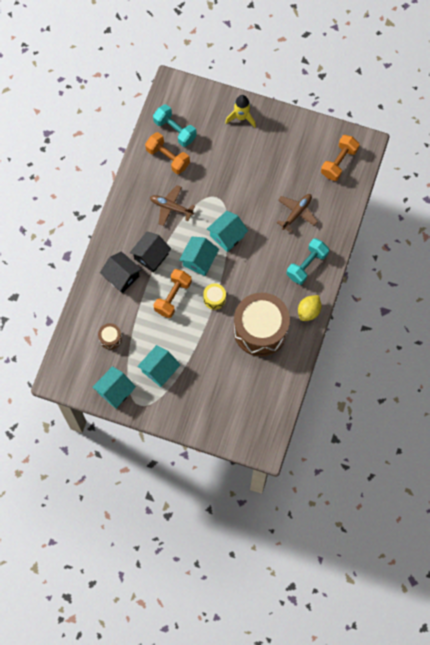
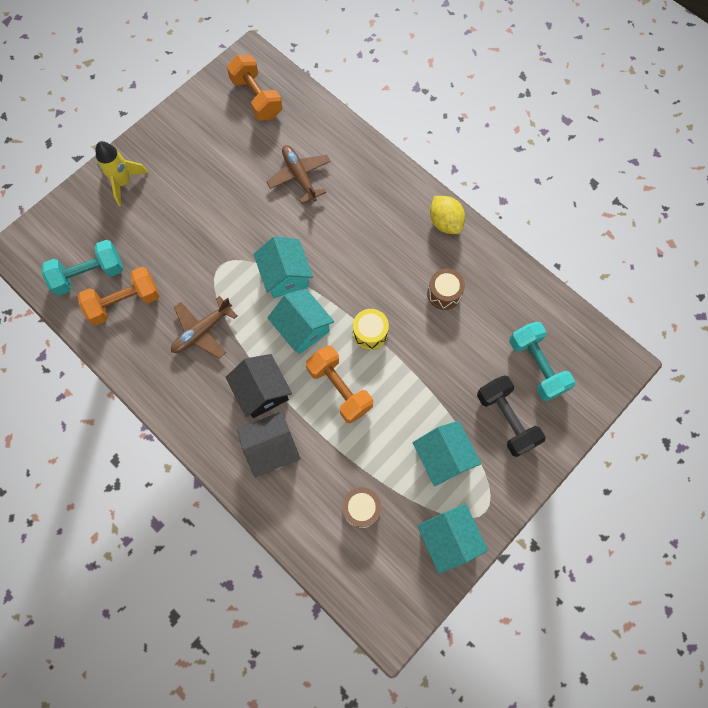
camera: 65 degrees left, 0 degrees up
brown drum [233,293,290,356] -> brown drum [427,269,465,310], size x0.42
turquoise dumbbell [287,238,329,285] -> turquoise dumbbell moved to [509,322,575,401]
none -> black dumbbell [477,375,546,457]

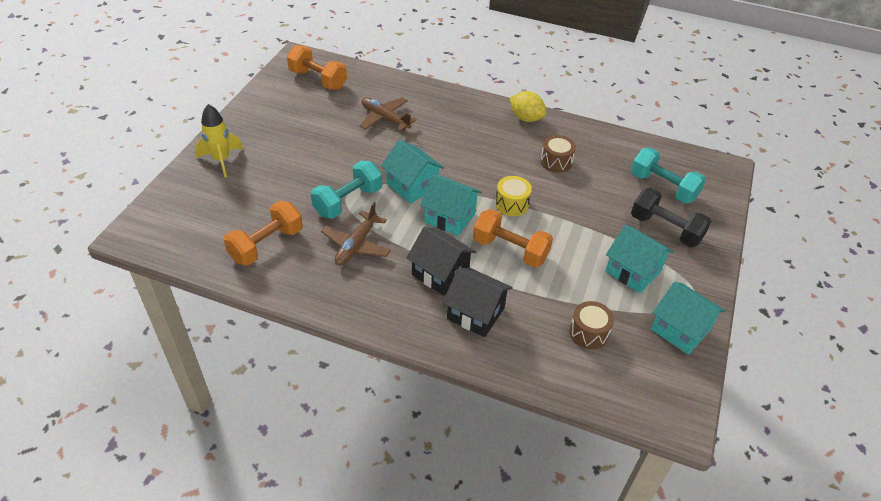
camera: 25 degrees left, 25 degrees down
turquoise dumbbell [42,240,123,296] -> turquoise dumbbell moved to [311,161,382,219]
black house [237,411,301,478] -> black house turned 75 degrees clockwise [443,267,513,337]

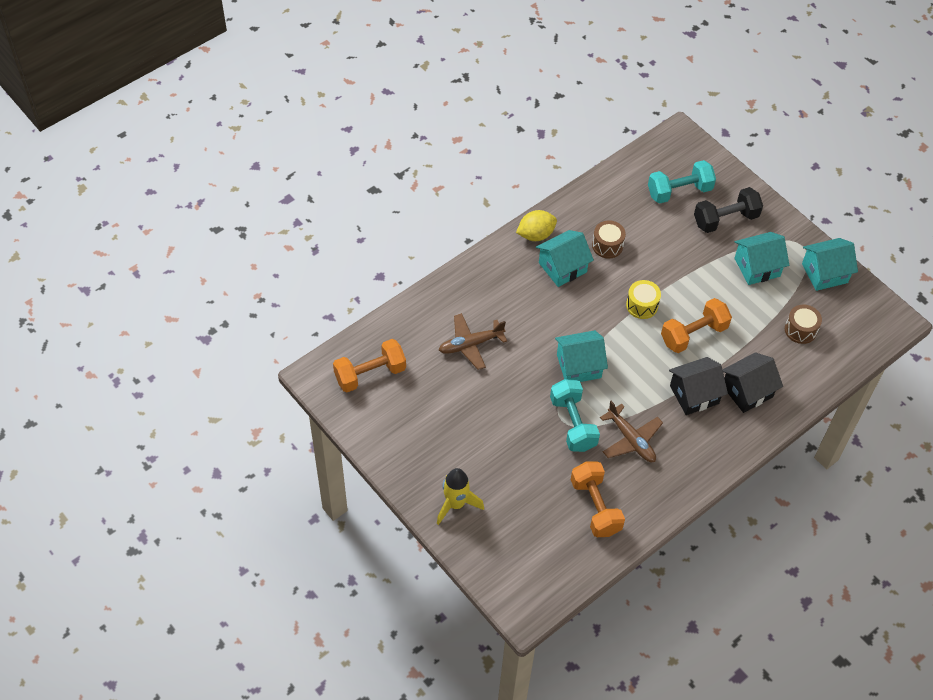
camera: 60 degrees left, 10 degrees up
turquoise house [420,174,482,236] -> turquoise house moved to [536,230,594,287]

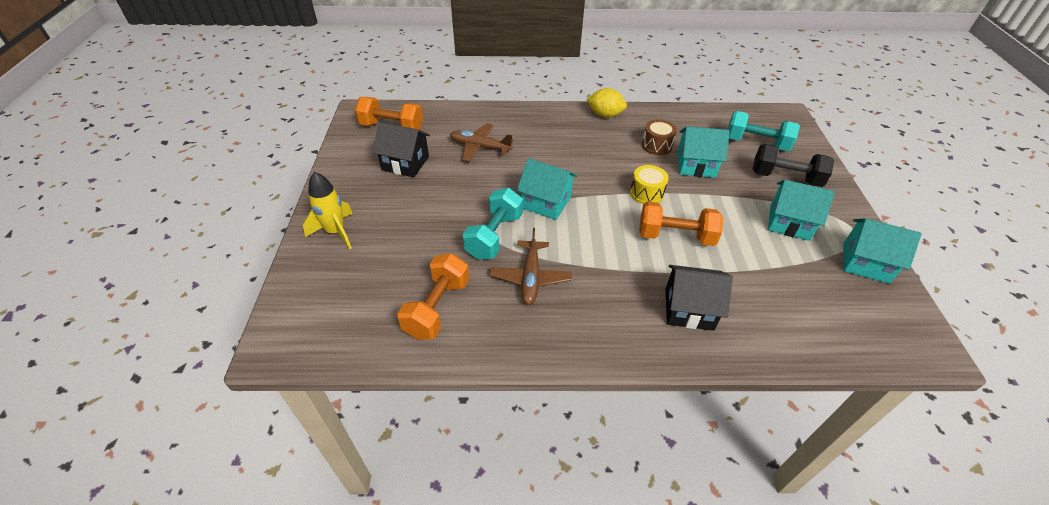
camera: 40 degrees right, 10 degrees down
turquoise house [536,230,594,287] -> turquoise house moved to [677,126,729,178]
black house [669,357,728,415] -> black house moved to [372,122,430,177]
brown drum [785,305,822,344] -> none

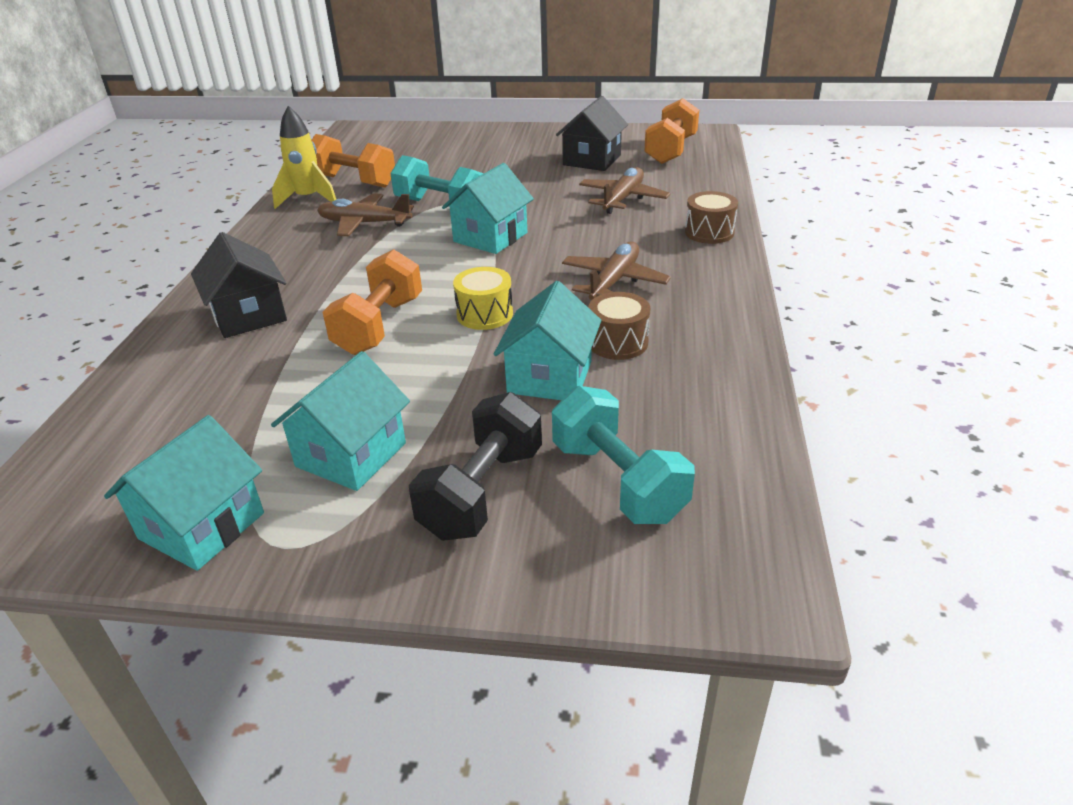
camera: 100 degrees right, 10 degrees down
yellow rocket [303,172,353,250] -> yellow rocket moved to [272,106,336,209]
yellow lemon [586,88,627,118] -> none
black house [666,265,733,331] -> black house turned 45 degrees counterclockwise [191,232,287,338]
turquoise dumbbell [727,111,800,151] -> turquoise dumbbell turned 60 degrees counterclockwise [552,386,695,524]
none -> brown plane [562,242,671,300]
none -> brown drum [685,191,738,244]

